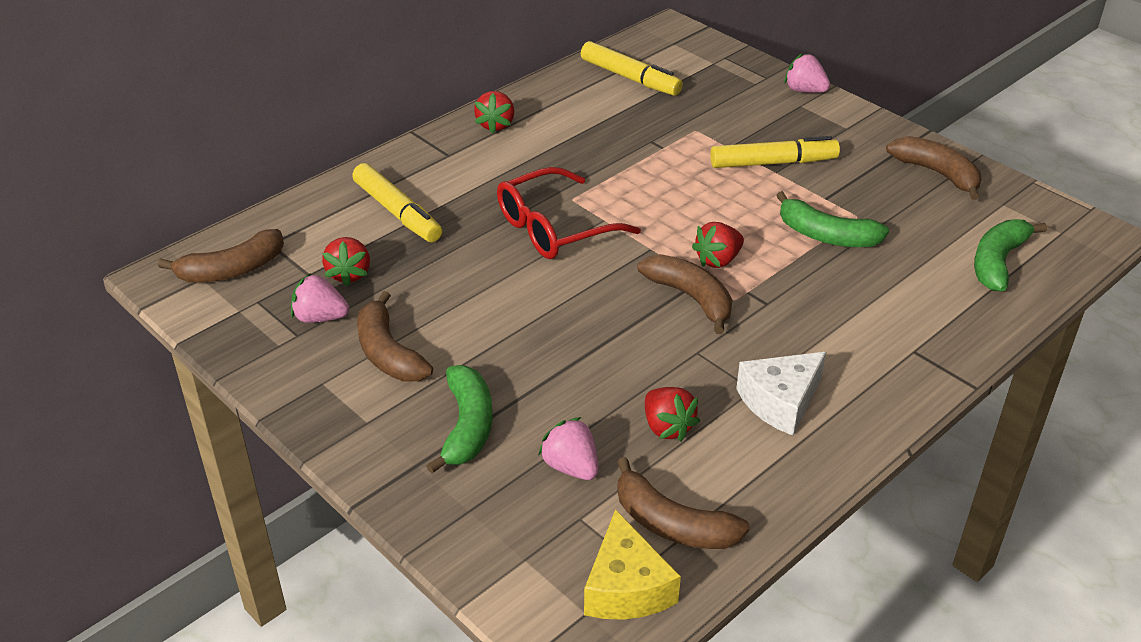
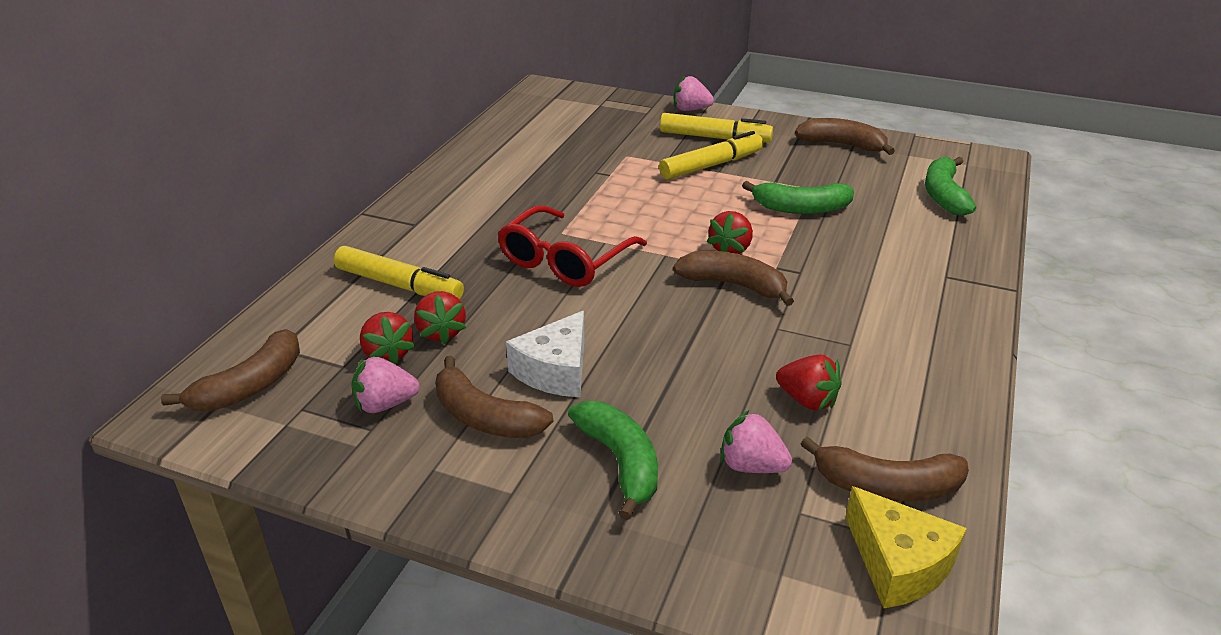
camera: 25 degrees left, 5 degrees down
red strawberry [474,91,514,134] -> red strawberry moved to [414,291,466,344]
yellow marker [581,41,683,96] -> yellow marker moved to [660,113,773,143]
white cheese [736,352,826,435] -> white cheese moved to [506,311,584,397]

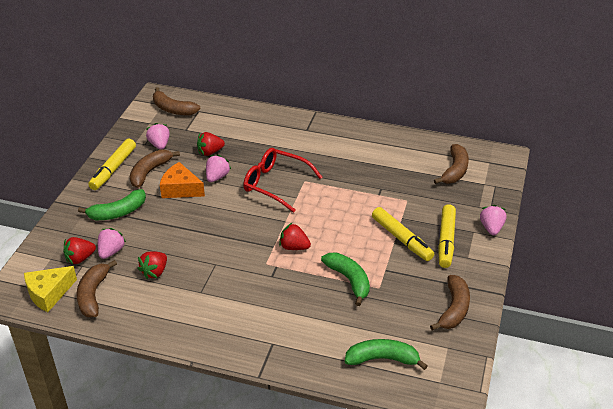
camera: 85 degrees right, 5 degrees up
yellow marker [334,246,464,300] -> yellow marker moved to [88,139,136,190]
red strawberry [360,312,415,365] -> red strawberry moved to [63,237,96,264]
white cheese [506,311,584,397] -> orange cheese [160,162,205,198]
brown banana [673,251,794,306] -> brown banana moved to [434,144,469,184]
green banana [742,181,854,214] -> green banana turned 150 degrees clockwise [321,252,370,306]
none -> pink strawberry [206,155,231,182]

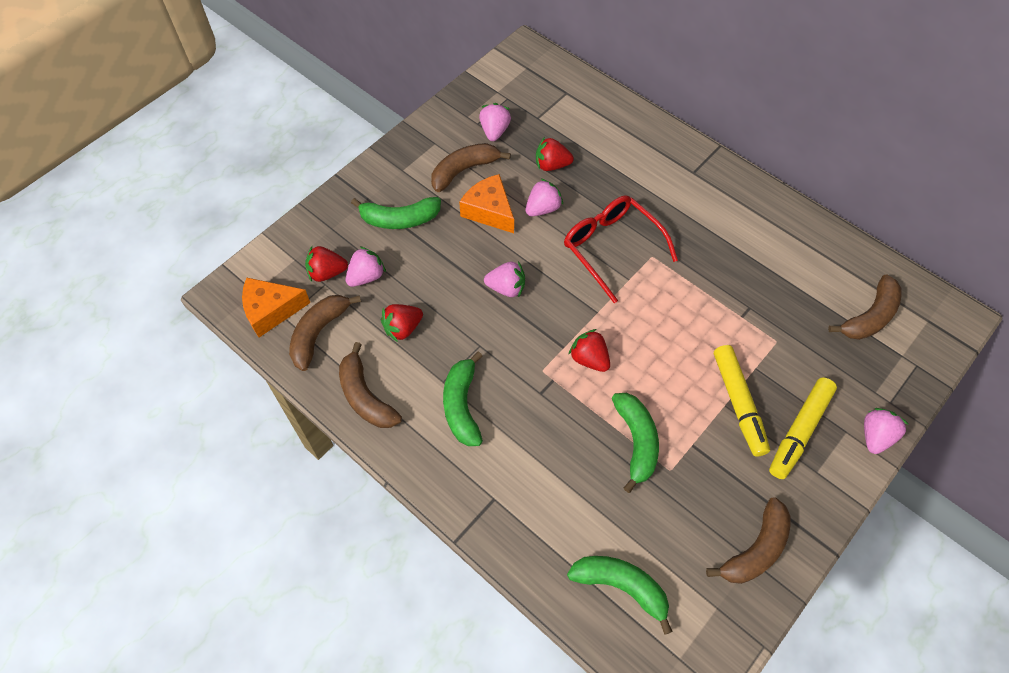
camera: 25 degrees right, 20 degrees up
yellow cheese [24,266,77,312] -> orange cheese [242,278,310,337]
yellow marker [88,139,136,190] -> none
brown banana [153,87,200,115] -> brown banana moved to [339,342,402,428]
none -> green banana [443,351,483,446]
none -> pink strawberry [484,261,525,298]

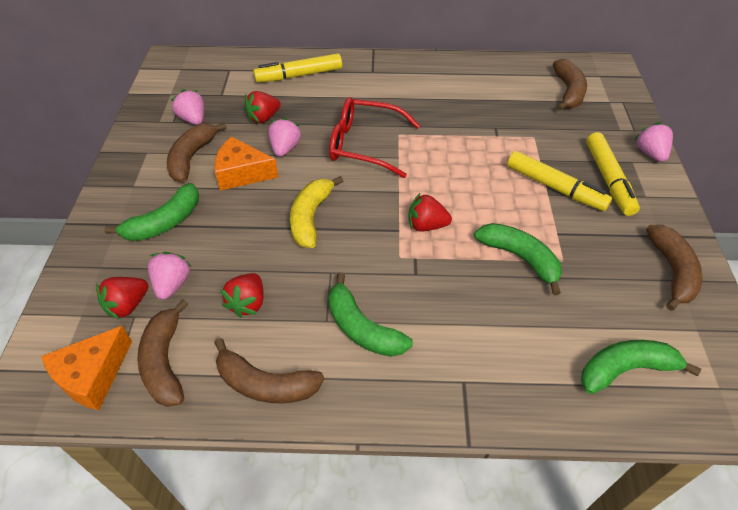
camera: 40 degrees left, 10 degrees down
pink strawberry [484,261,525,298] -> yellow banana [290,176,343,248]
none -> yellow marker [253,53,342,83]

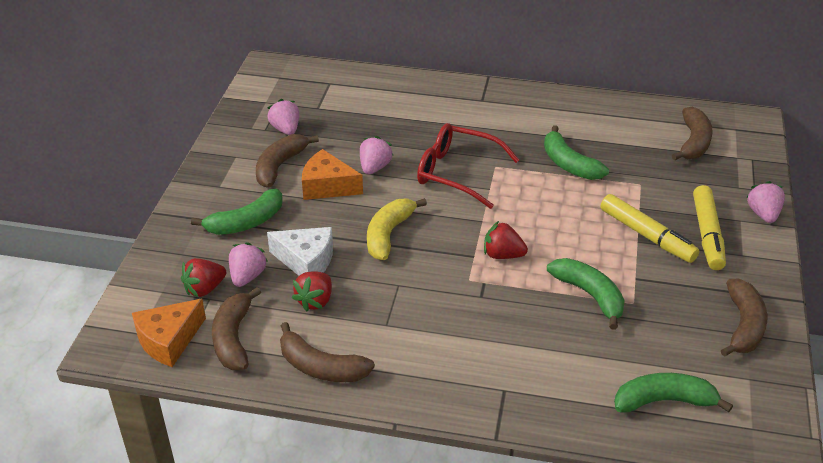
camera: 10 degrees right, 10 degrees down
red strawberry [244,91,281,123] -> none
yellow marker [253,53,342,83] -> none
green banana [328,273,413,357] -> green banana moved to [544,125,609,180]
none -> white cheese [267,227,333,276]

